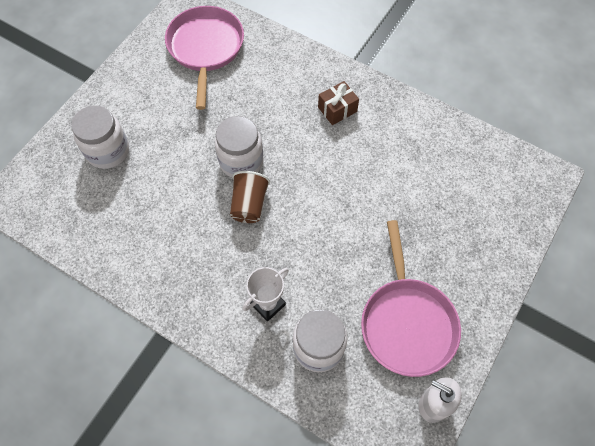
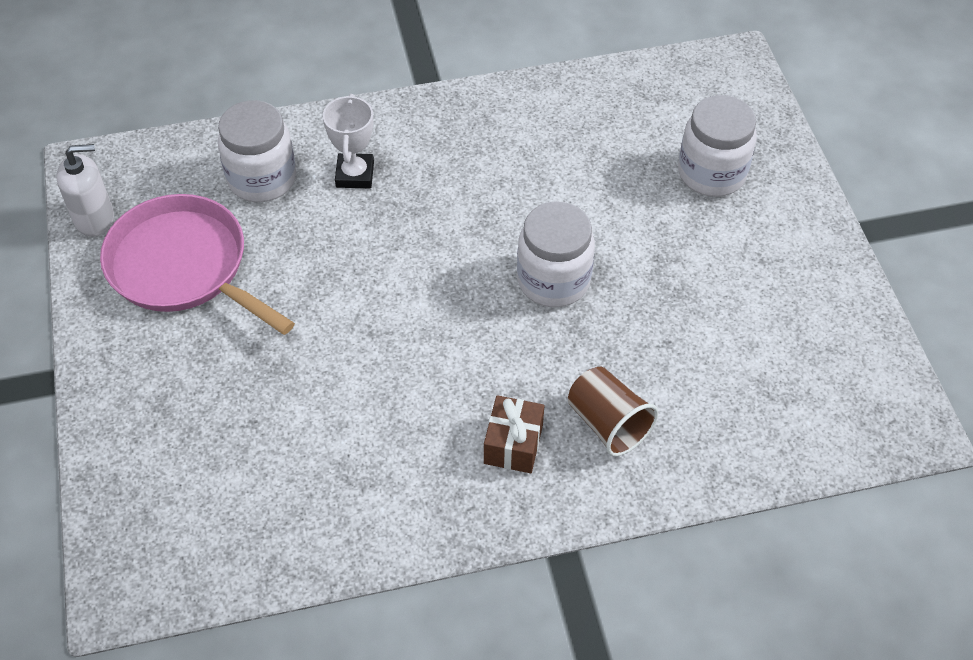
camera: 135 degrees right, 10 degrees down
pink pan [165,6,244,110] -> none
brown cup [230,171,270,223] -> brown cup moved to [568,367,658,457]

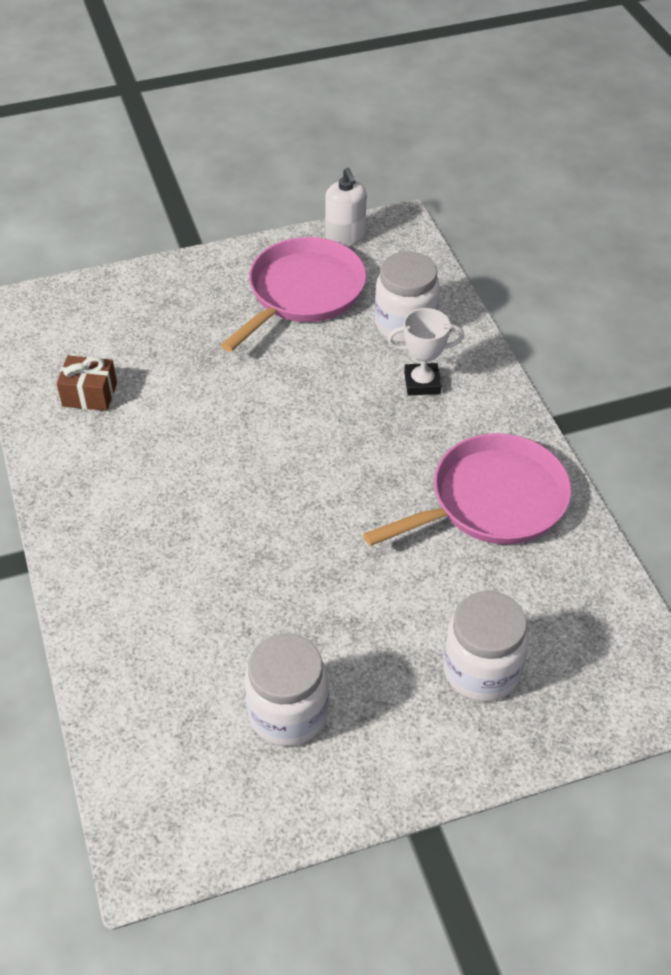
camera: 85 degrees right, 5 degrees down
brown gift [484,395,544,473] -> brown gift moved to [57,356,117,411]
white jar [517,201,595,307] -> white jar moved to [244,634,329,746]
brown cup [568,367,658,457] -> none
none -> pink pan [363,433,571,546]

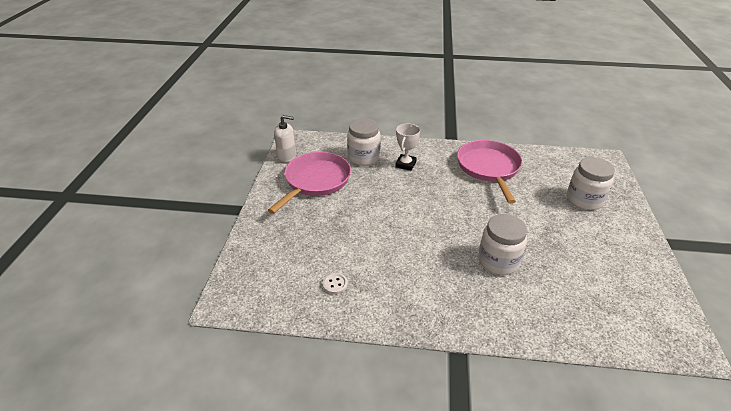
camera: 65 degrees left, 10 degrees down
brown gift [57,356,117,411] -> white button [323,273,348,294]
pink pan [221,237,366,352] -> pink pan turned 60 degrees clockwise [268,152,351,214]
white jar [244,634,329,746] -> white jar moved to [478,214,527,275]

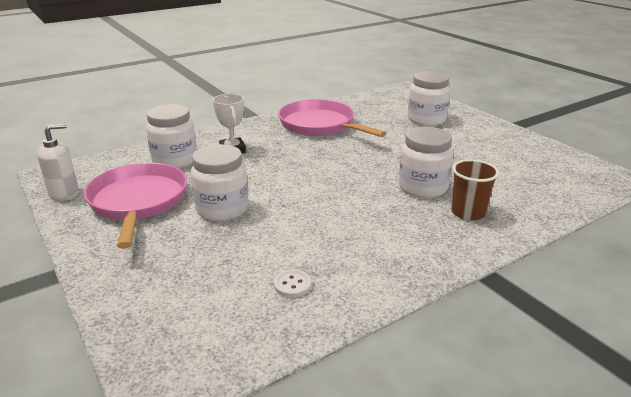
camera: 40 degrees left, 10 degrees down
none -> white jar [191,144,249,221]
none -> brown cup [451,159,499,221]

